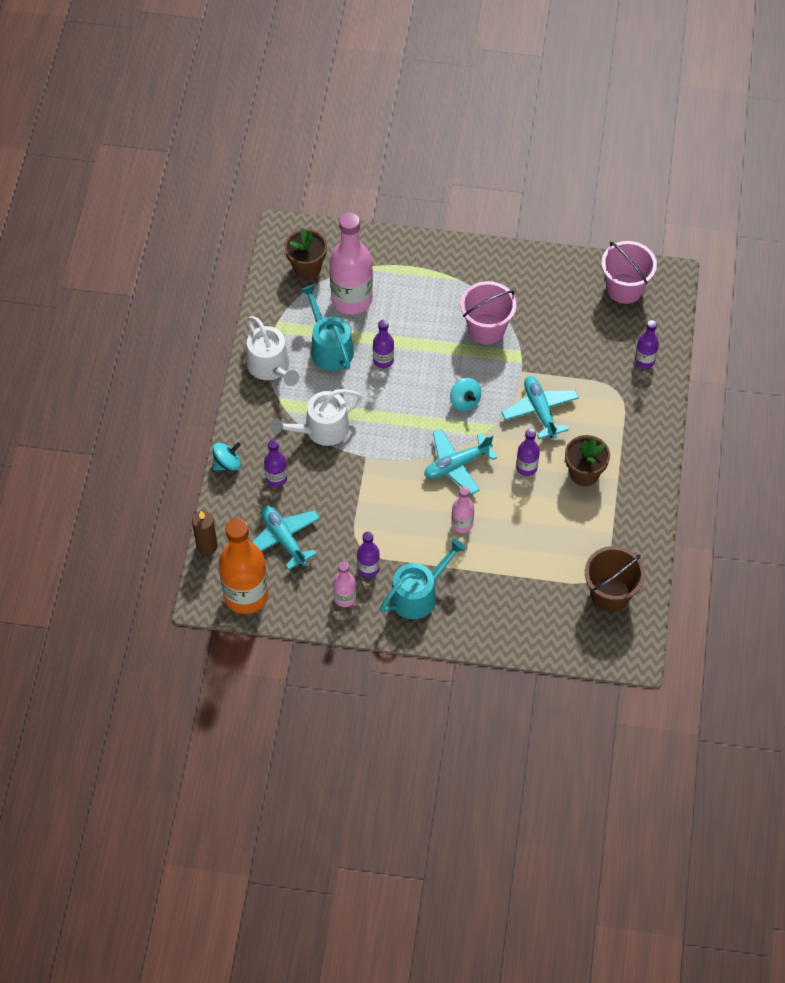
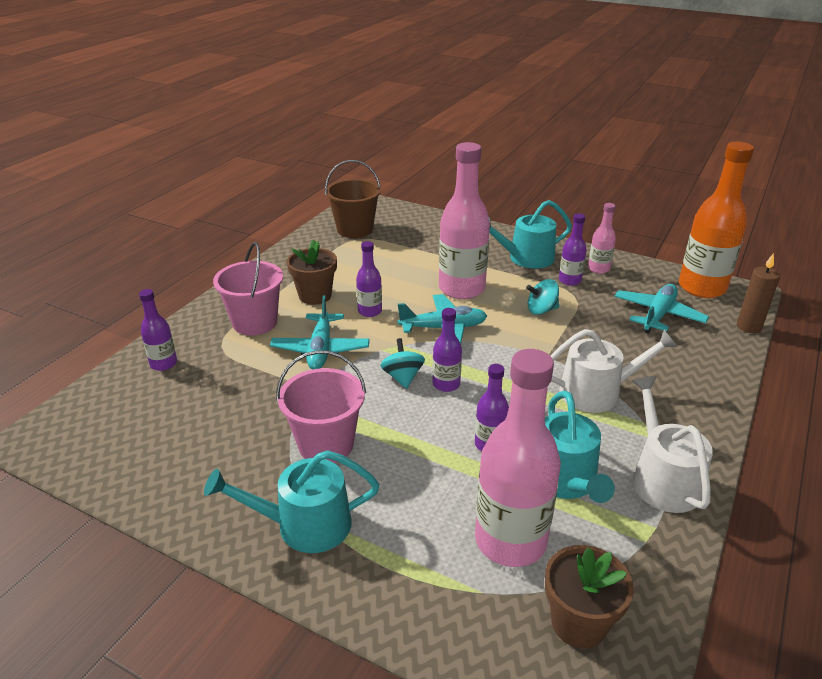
camera: 160 degrees left, 25 degrees down
turquoise spinning top [213,442,241,471] -> turquoise spinning top moved to [526,279,559,315]
turquoise plane [252,506,320,570] -> turquoise plane turned 135 degrees counterclockwise [614,284,709,334]
purple bottle [264,440,287,487] -> purple bottle moved to [432,308,462,392]
pink bottle [452,486,474,533] -> pink bottle [439,142,490,299], size x2.03
pink bucket [601,241,657,304] -> pink bucket moved to [213,242,283,335]
none -> turquoise watering can [204,450,379,553]

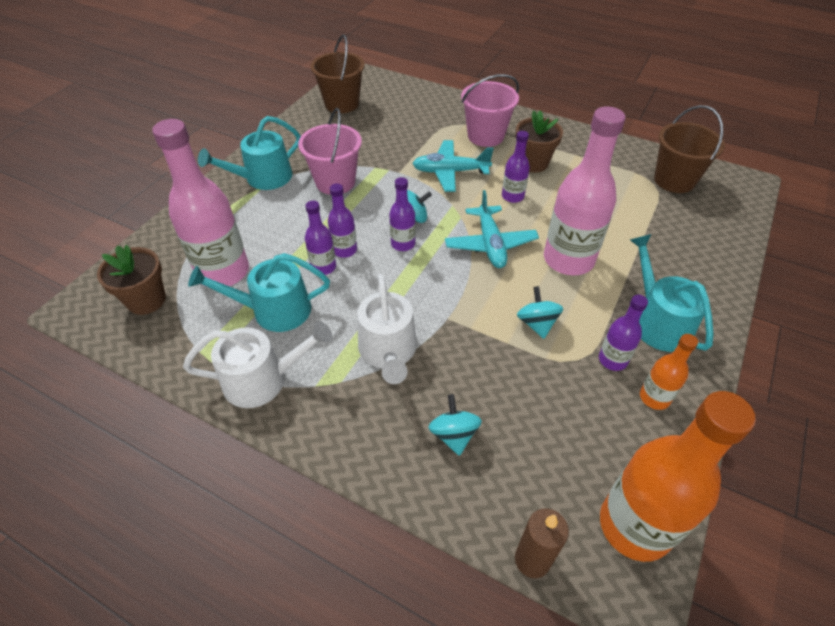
camera: 90 degrees right, 15 degrees up
purple bottle [139,289,177,371] -> purple bottle moved to [328,183,357,258]
turquoise watering can [204,450,379,553] -> turquoise watering can turned 120 degrees counterclockwise [198,116,301,190]
pink bottle [588,203,616,274] -> orange bottle [640,334,698,410]
turquoise plane [614,284,709,334] -> none
none -> brown bucket [311,35,365,113]
none -> turquoise spinning top [429,394,482,456]

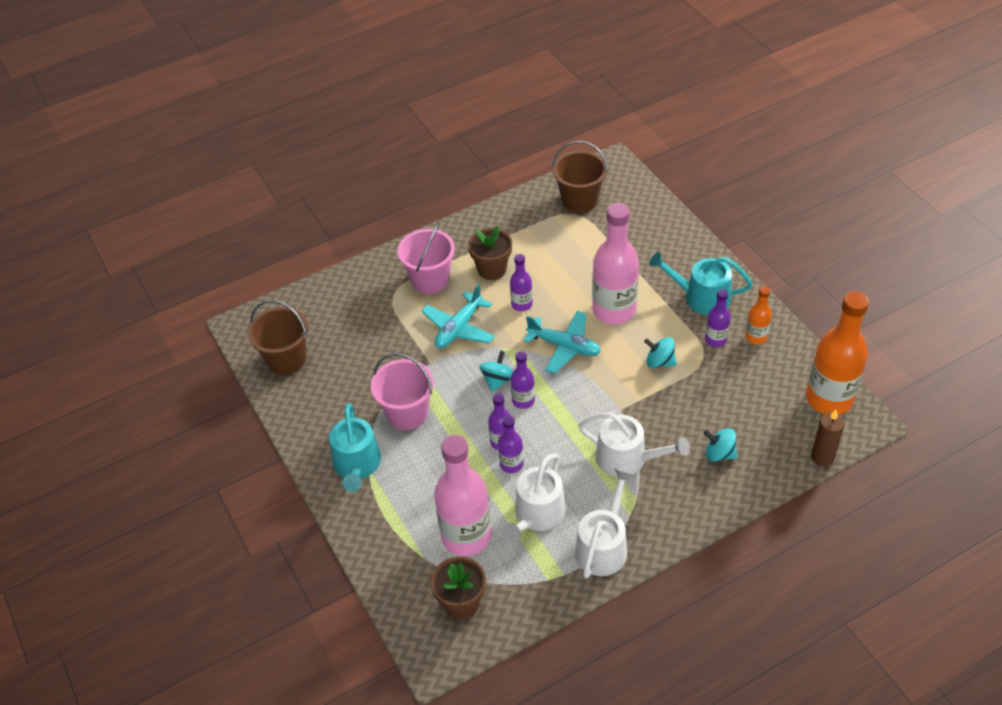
camera: 55 degrees left, 0 degrees up
turquoise watering can [188,253,330,332] -> white watering can [502,453,566,543]

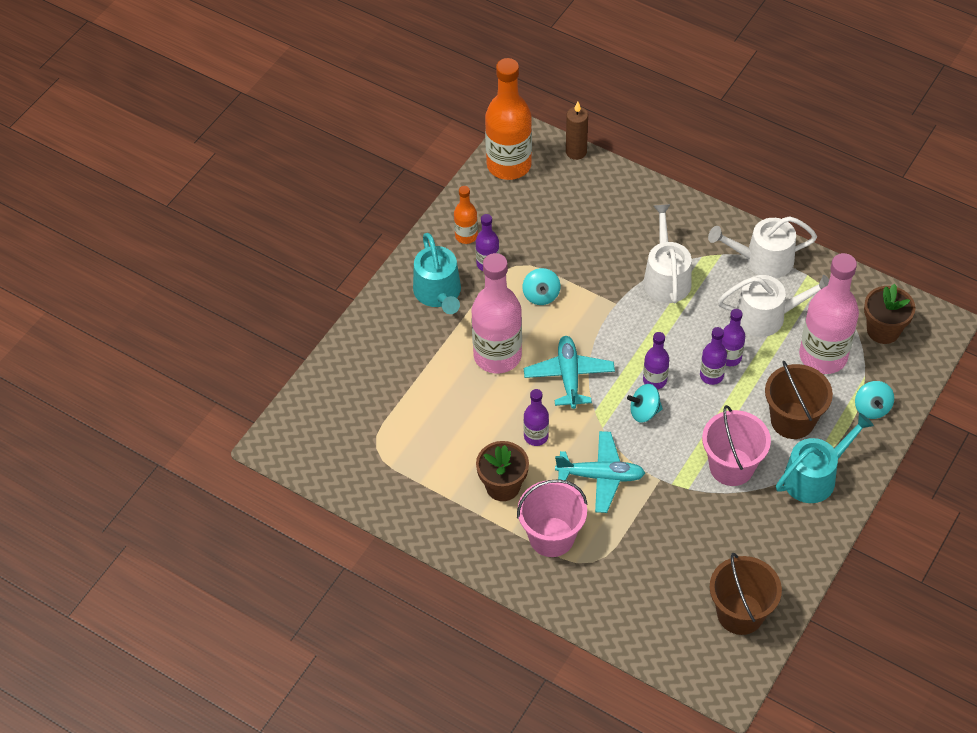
camera: 120 degrees left, 5 degrees up
brown bucket [552,141,608,213] -> brown bucket moved to [765,361,833,439]
turquoise spinning top [704,428,737,461] -> turquoise spinning top moved to [855,381,894,419]

